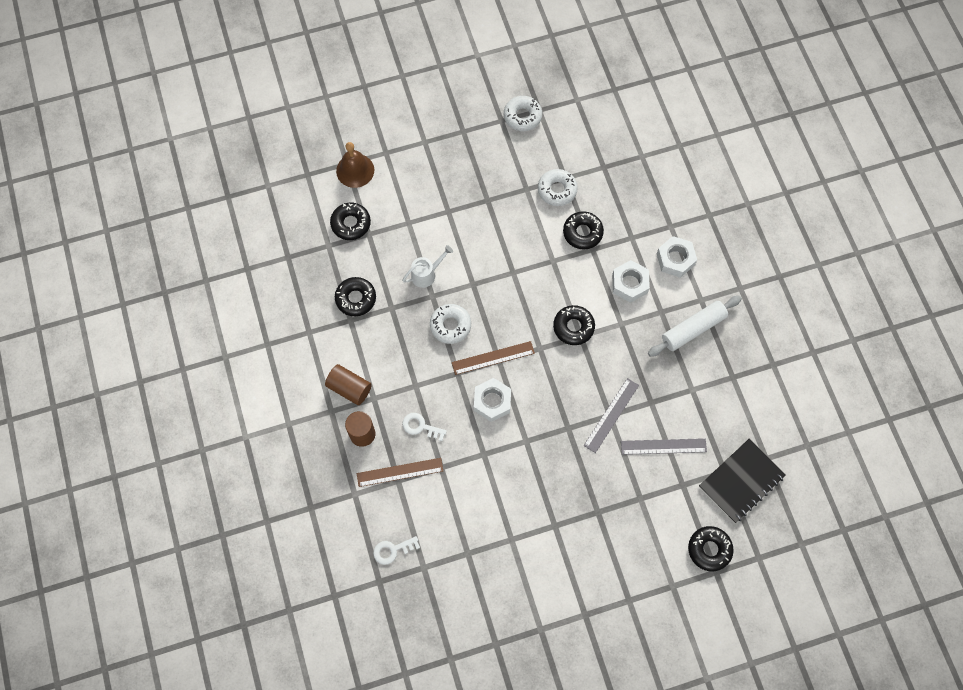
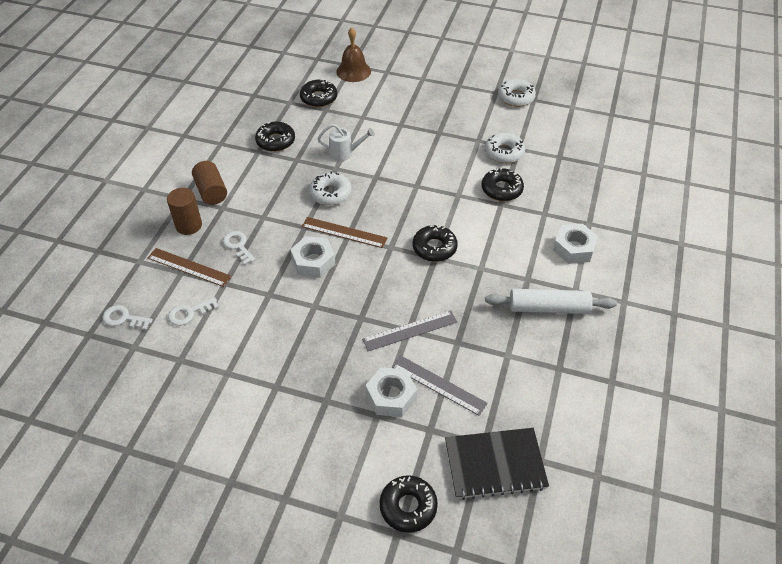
camera: 35 degrees right, 20 degrees down
white nut [612,260,650,303] -> white nut moved to [366,367,417,417]
none -> white key [168,297,219,326]

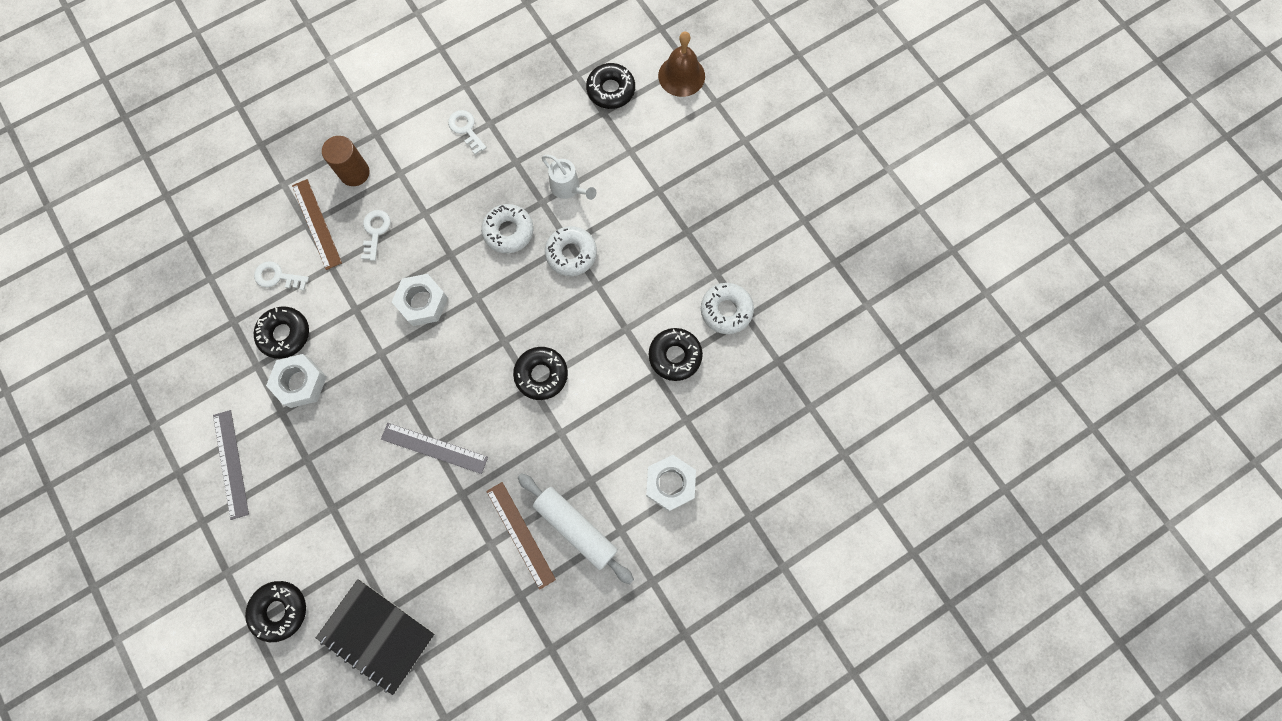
camera: 40 degrees right, 25 degrees up
white key [102,305,153,330] -> white key moved to [448,110,487,155]
brown cylinder [192,161,227,205] -> none
black donut [255,122,295,152] -> black donut moved to [254,307,309,359]
brown ruler [302,217,387,248] -> brown ruler moved to [486,482,556,590]
white nut [366,367,417,417] -> white nut moved to [266,354,327,408]
grey ruler [392,356,488,416] -> grey ruler moved to [213,410,249,520]
white donut [498,79,536,107] -> white donut moved to [545,226,597,276]

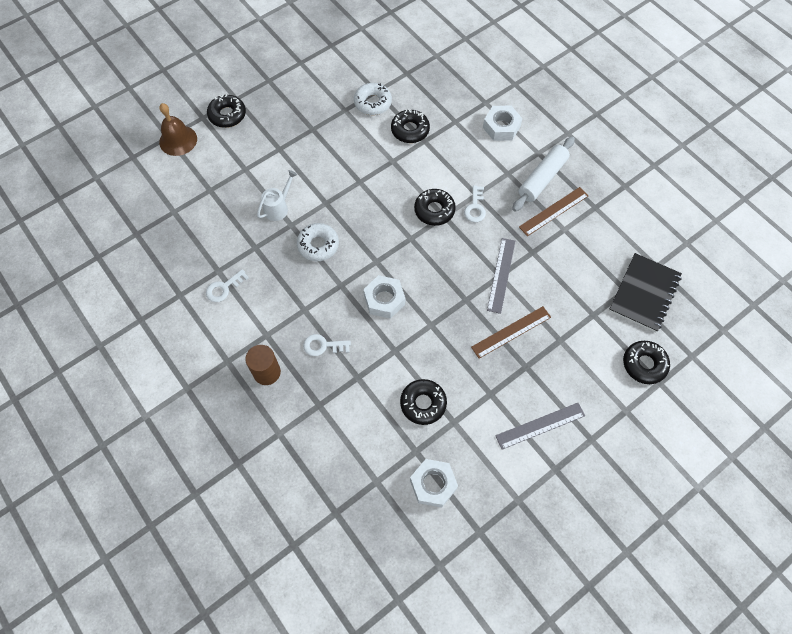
camera: 95 degrees left, 10 degrees down
white key [254,261,309,291] -> white key moved to [464,185,486,222]
white nut [266,354,327,408] -> white nut moved to [410,459,458,508]
brown ruler [292,179,342,270] -> brown ruler moved to [471,306,551,359]
white donut [545,226,597,276] -> none
black donut [586,63,635,109] -> black donut moved to [207,94,246,128]

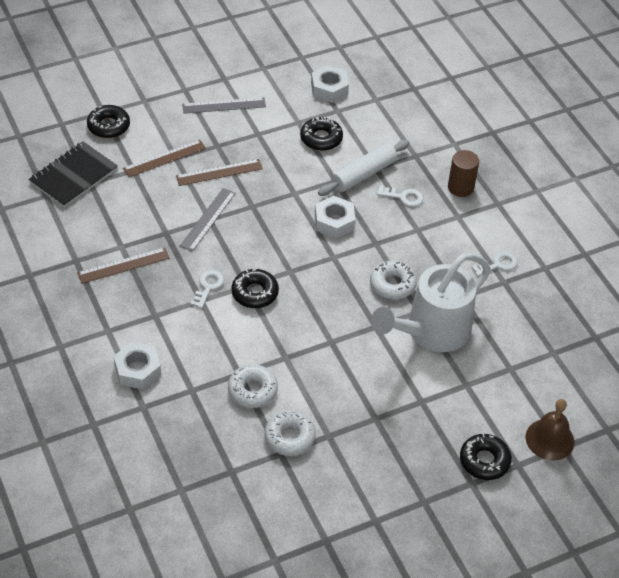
camera: 170 degrees left, 15 degrees down
white watering can [257,170,298,221] -> white watering can [371,253,491,352], size x2.27
black donut [391,110,430,143] -> white donut [228,364,278,408]
white rolling pin [512,136,575,212] -> white rolling pin moved to [318,140,409,196]
none -> brown ruler [123,140,206,177]

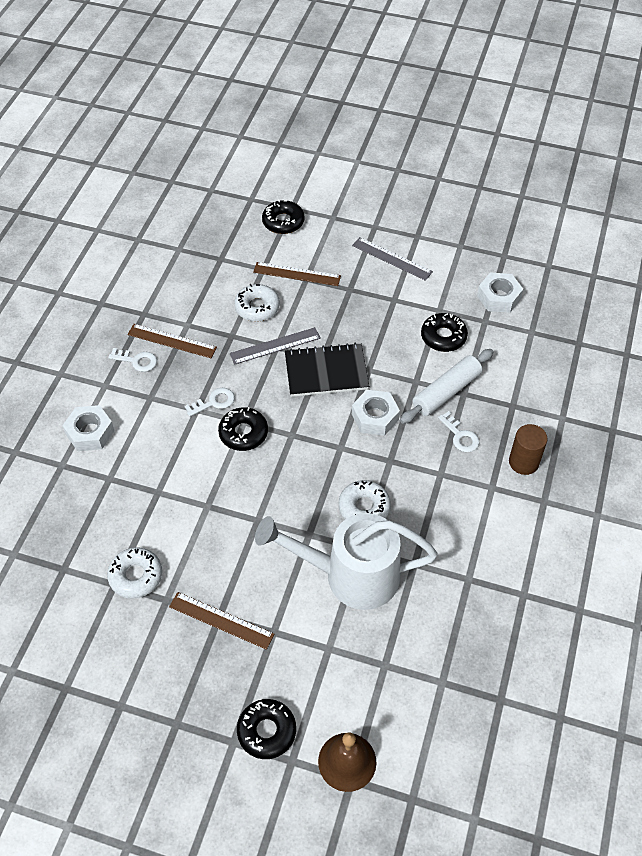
camera: 45 degrees right, 5 degrees up
black notebook [29,141,118,208] -> black notebook moved to [285,343,369,397]
brown ruler [176,159,263,186] -> brown ruler moved to [169,592,274,650]
white donut [228,364,278,408] -> white donut moved to [234,284,280,322]
white rolling pin [318,140,409,196] -> white rolling pin turned 45 degrees counterclockwise [400,349,493,424]
white key [472,251,518,277] -> white key moved to [108,348,157,372]

